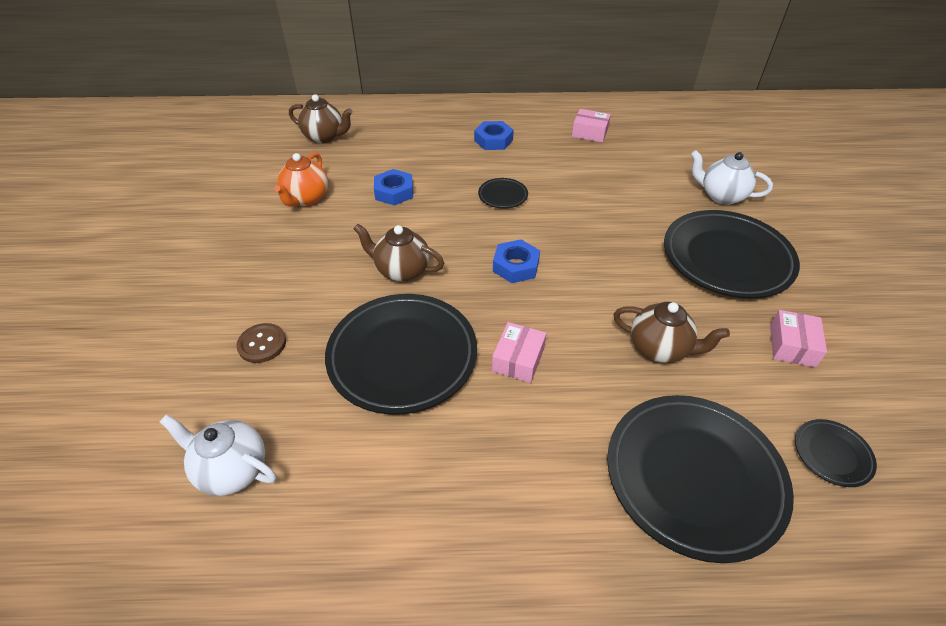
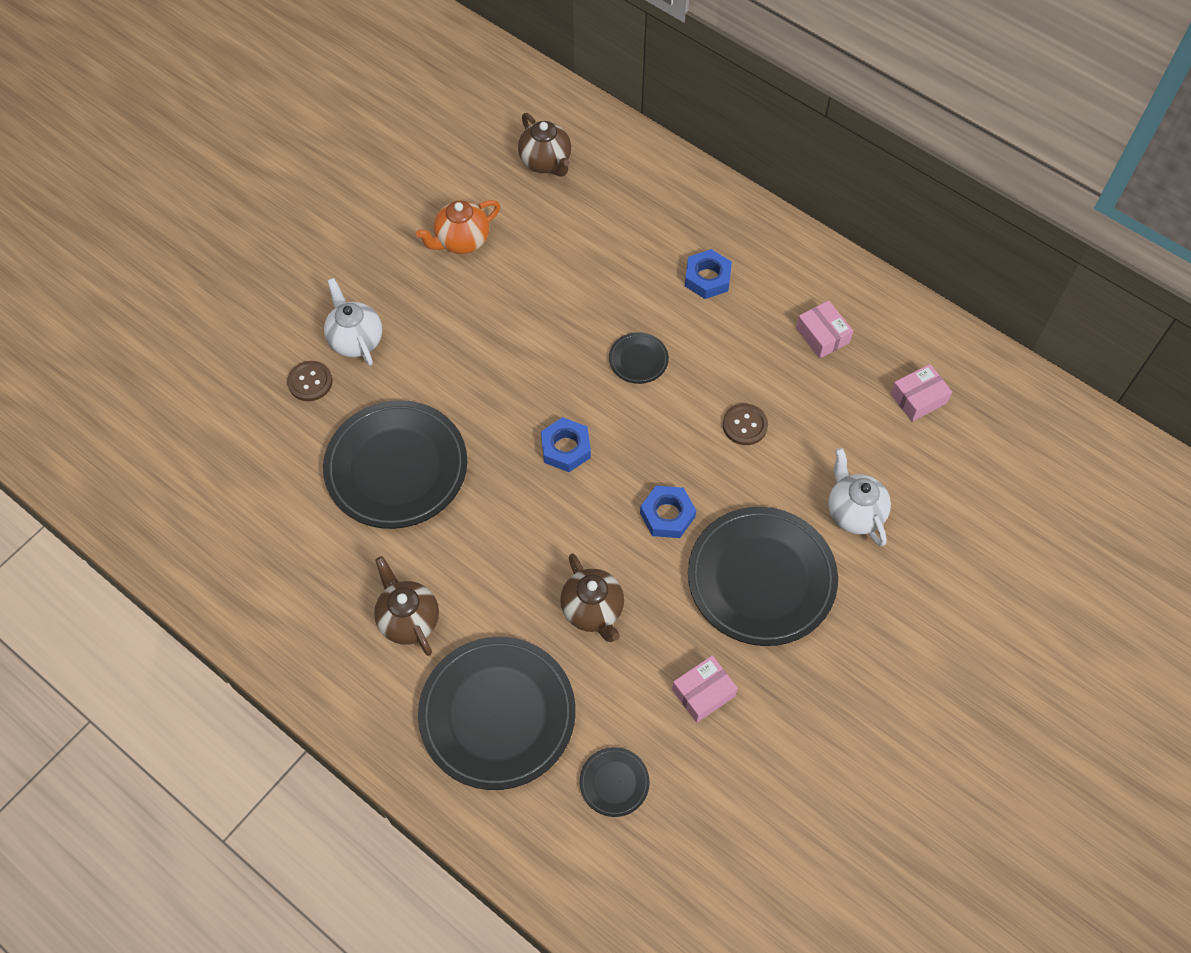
camera: 40 degrees right, 15 degrees up
white teapot [160,414,276,496] -> white teapot moved to [324,278,382,366]
brown teapot [353,224,444,282] -> brown teapot moved to [374,556,439,656]
blue nut [374,169,413,206] -> blue nut moved to [640,486,696,538]
pink box [492,322,546,383] -> pink box moved to [890,364,952,422]
none -> brown button [723,404,768,445]

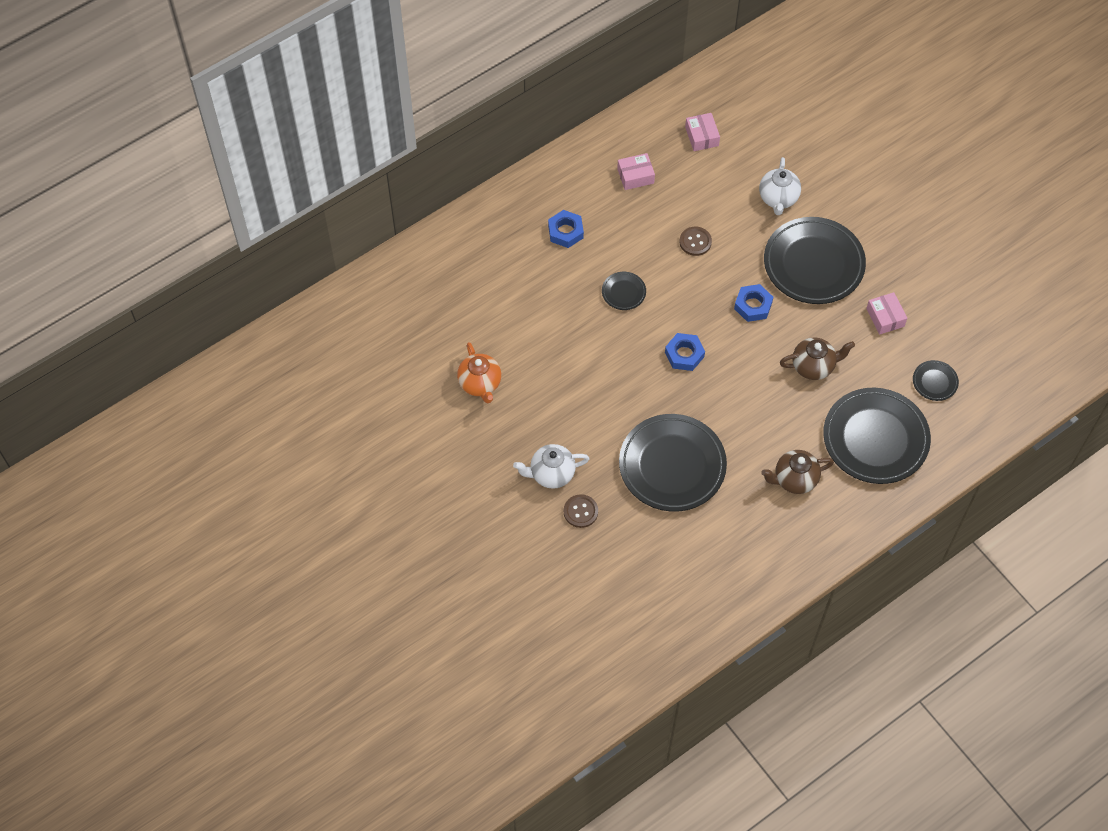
camera: 75 degrees left, 0 degrees up
brown teapot [518,113,571,177] -> none
white teapot [828,448,891,547] -> white teapot turned 75 degrees counterclockwise [759,157,801,215]

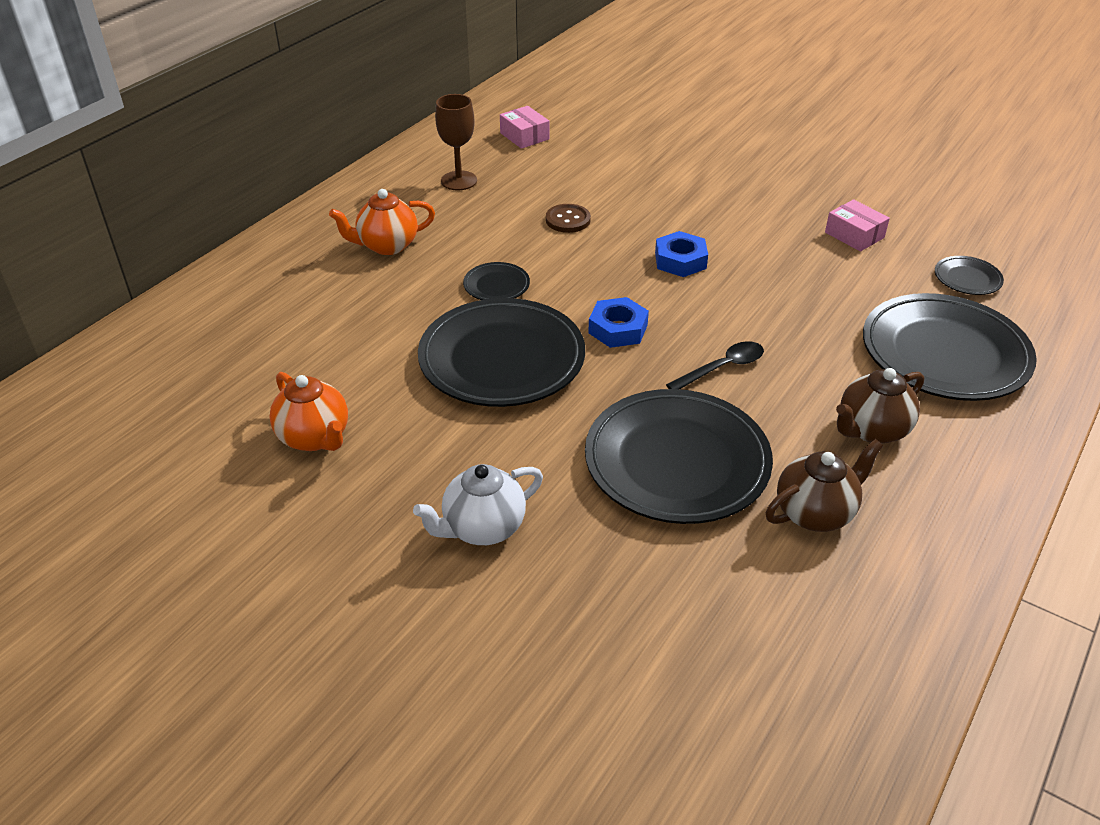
camera: 20 degrees left, 20 degrees down
blue nut [548,210,584,248] -> orange teapot [329,189,435,255]
brown button [564,494,598,528] -> none
pink box [617,153,655,190] -> brown goblet [435,94,477,191]
white teapot [759,157,801,215] -> none
black plate [764,217,866,304] -> black plate moved to [418,298,585,407]
brown teapot [780,337,855,380] -> brown teapot moved to [766,439,883,532]
none -> black spoon [666,341,764,389]

